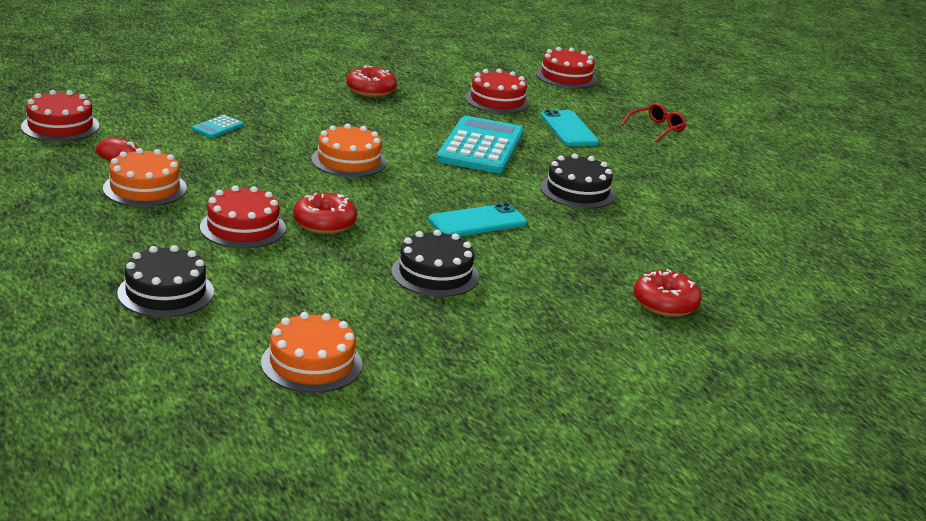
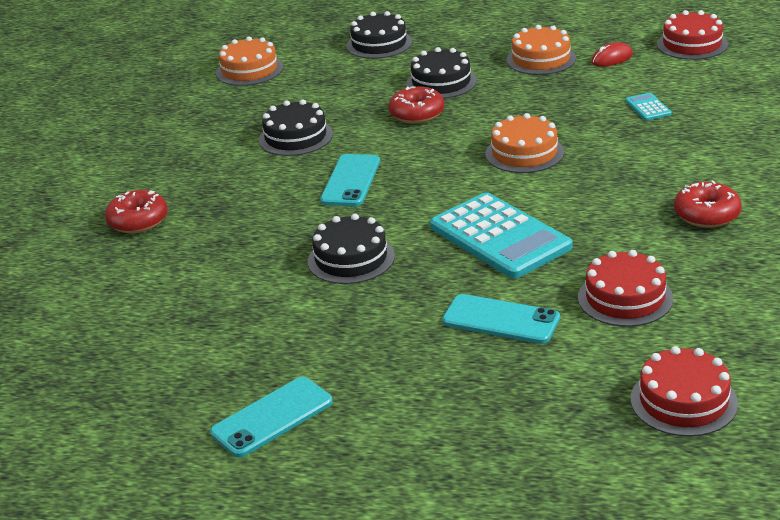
camera: 135 degrees right, 5 degrees up
red cake [200,186,286,248] -> black cake [406,47,477,99]
red glasses [621,103,686,142] -> none
none -> turquoise phone [210,377,333,458]

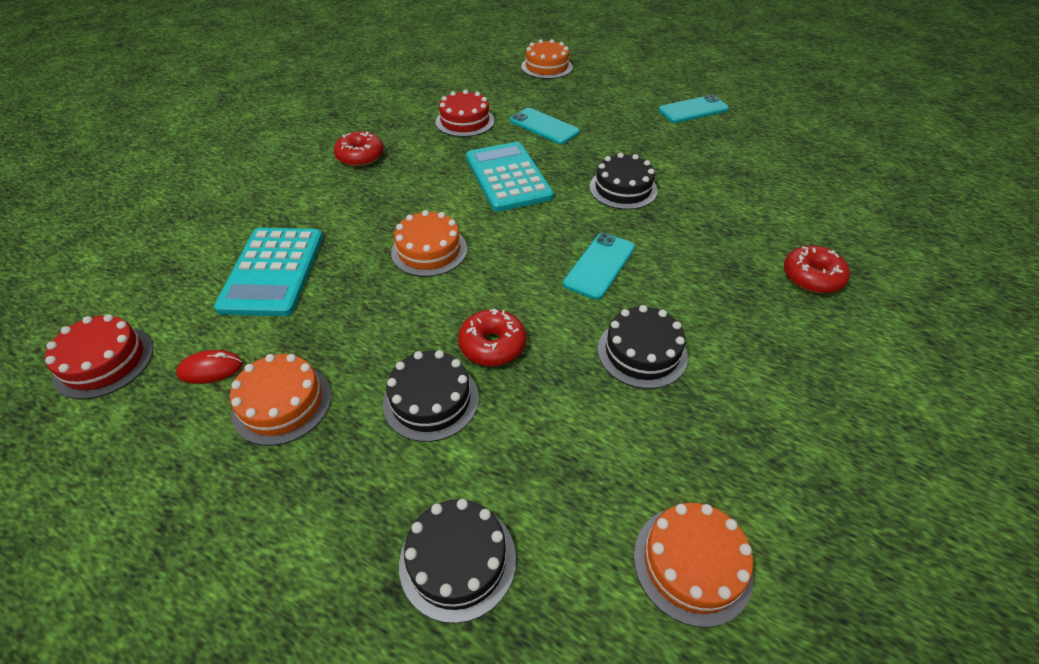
camera: 165 degrees left, 15 degrees up
turquoise calculator [625,93,672,121] -> turquoise calculator [214,228,323,316], size x2.39
red cake [631,346,738,437] -> none
none -> orange cake [521,39,573,79]

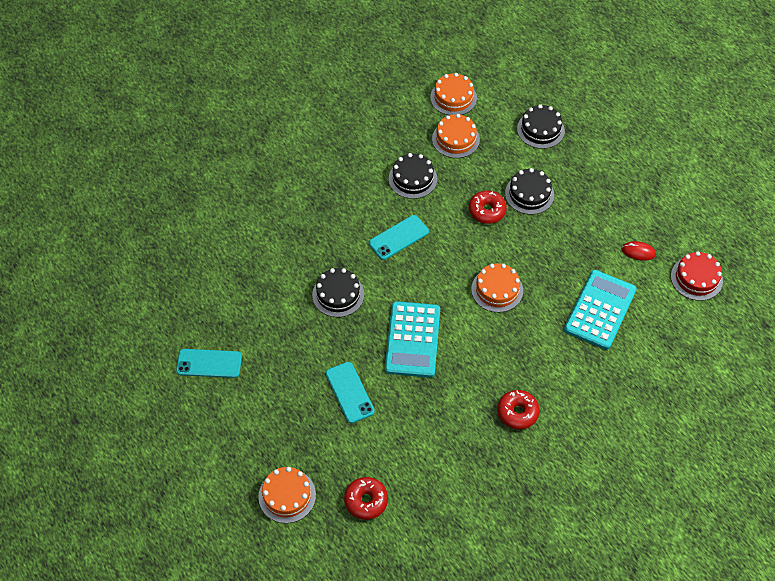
camera: 155 degrees left, 10 degrees up
orange cake [230,354,331,446] -> orange cake moved to [432,114,480,158]
red cake [436,90,494,137] -> none
red donut [784,246,850,293] -> red donut moved to [344,477,388,520]

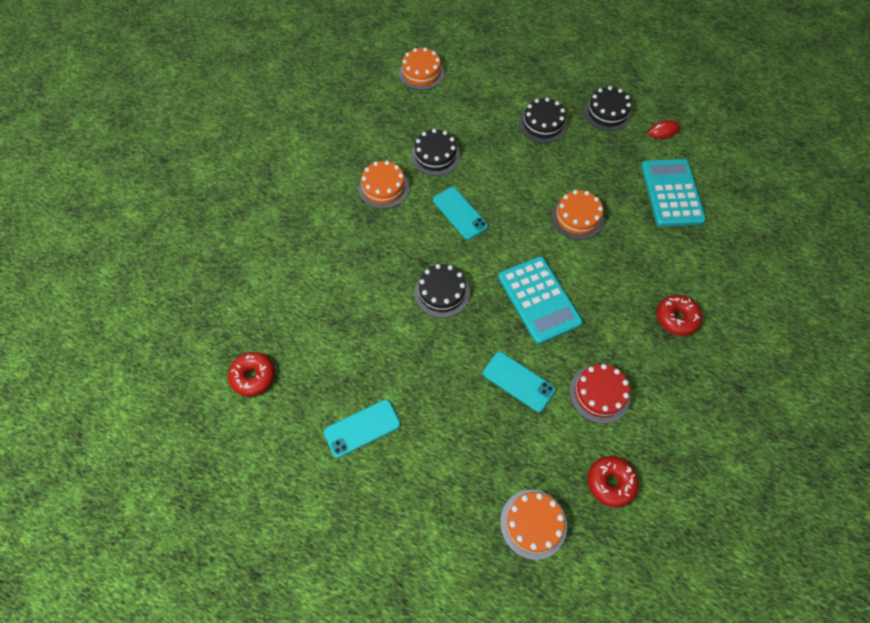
camera: 30 degrees left, 5 degrees up
turquoise phone [369,215,429,260] -> turquoise phone turned 60 degrees counterclockwise [433,187,488,240]
orange cake [432,114,480,158] -> orange cake moved to [358,161,409,209]
red donut [469,190,507,224] -> red donut moved to [228,352,275,396]
black cake [517,104,565,149] -> black cake moved to [584,86,632,131]
red cake [671,251,723,301] -> red cake moved to [569,364,630,424]

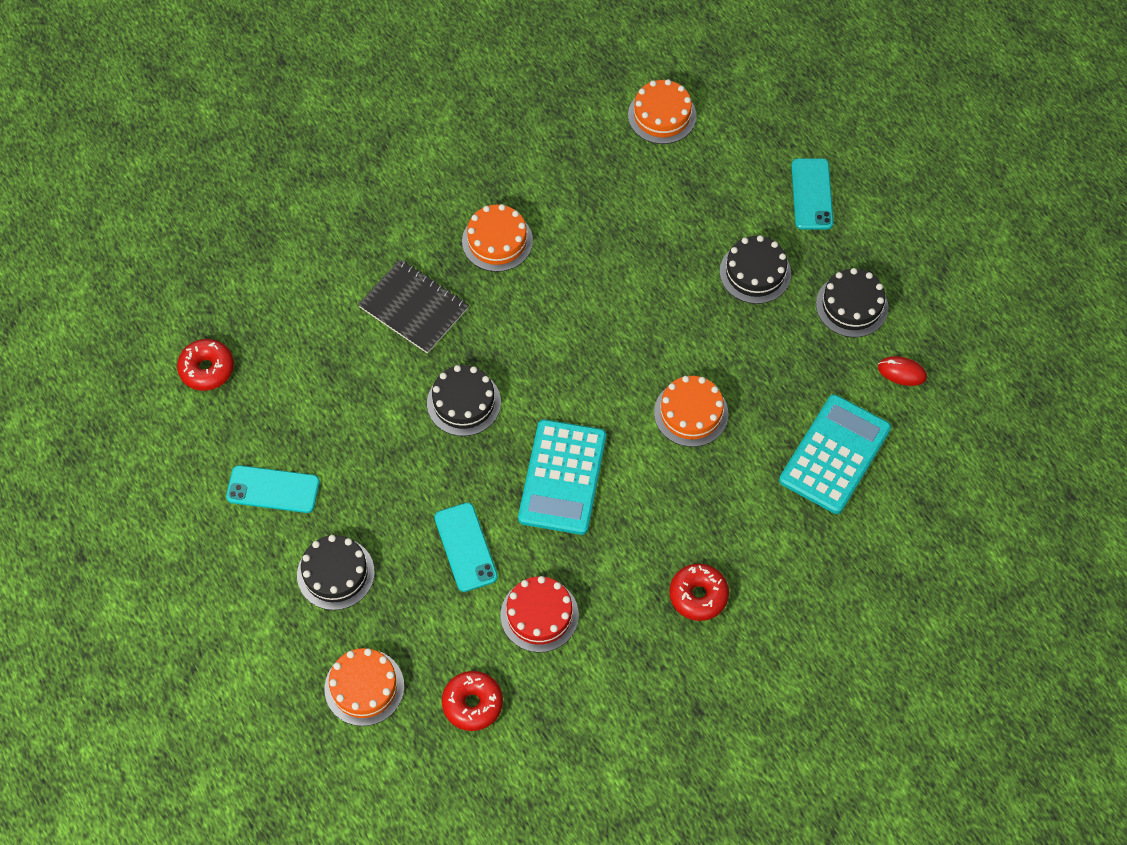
camera: 35 degrees right, 0 degrees up
black cake [411,129,460,176] -> black cake moved to [297,535,375,610]
turquoise phone [433,187,488,240] -> turquoise phone moved to [791,158,834,230]
none -> black notebook [358,259,469,354]

